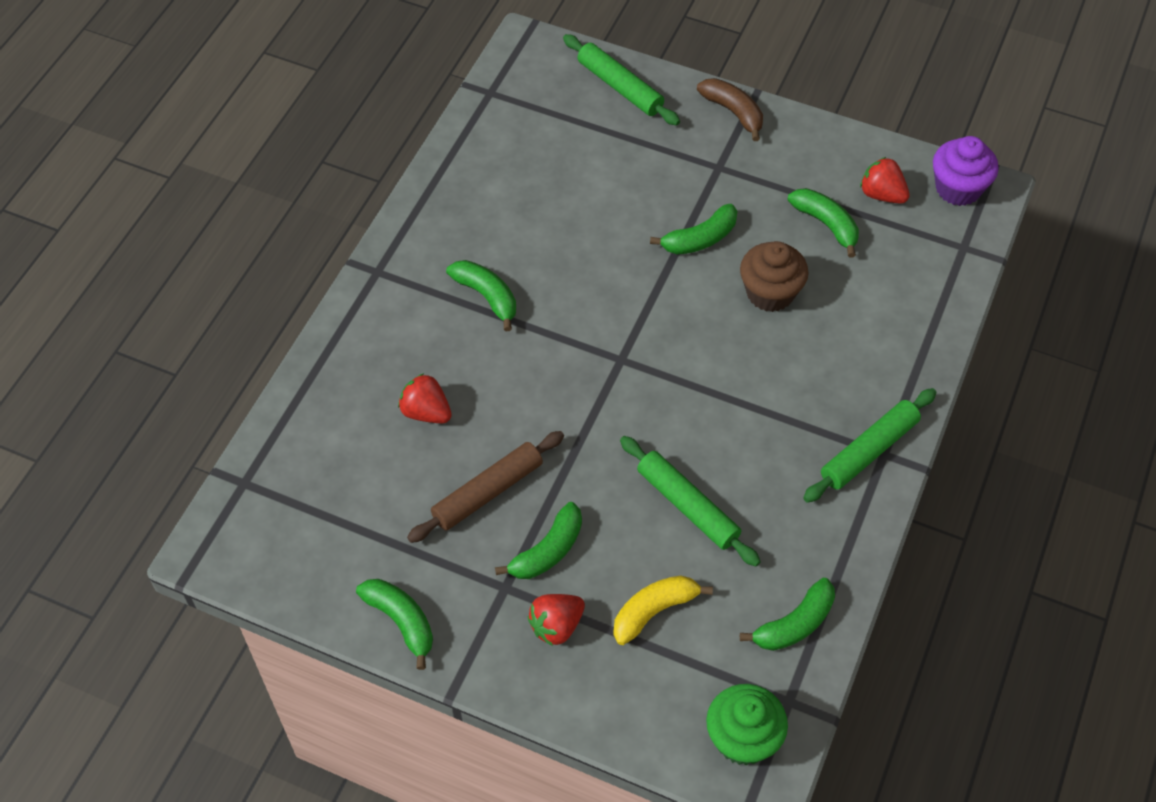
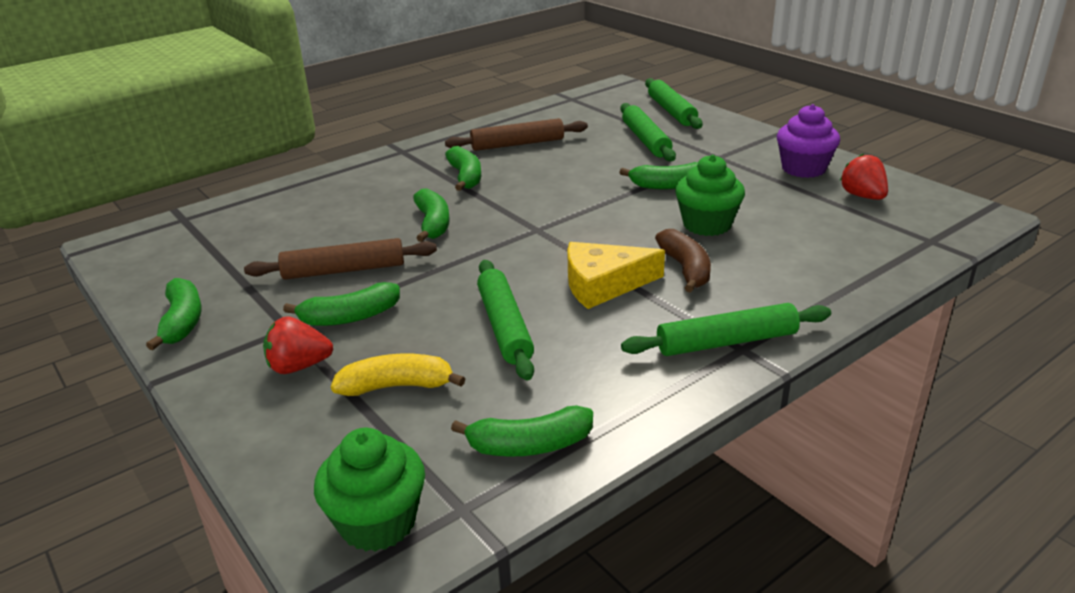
camera: 30 degrees right, 25 degrees down
red strawberry [398,373,452,423] -> none
brown banana [697,78,763,141] -> brown banana moved to [655,229,711,293]
brown cupcake [740,241,809,312] -> green cupcake [675,155,745,236]
green banana [788,188,859,258] -> green banana moved to [413,188,450,242]
purple cupcake [933,136,999,206] -> purple cupcake moved to [777,104,840,178]
none -> brown rolling pin [445,118,588,151]
none -> yellow cheese [567,242,665,309]
none -> green rolling pin [620,103,676,161]

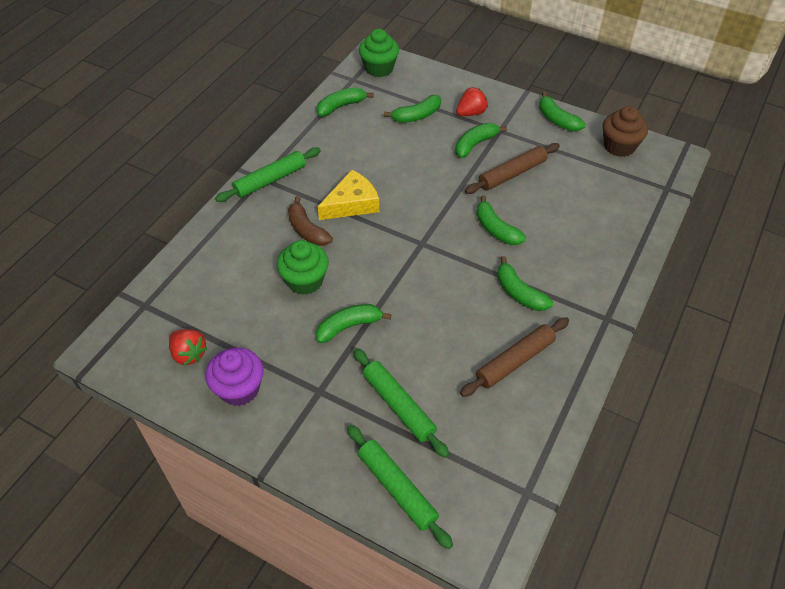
camera: 155 degrees right, 20 degrees up
yellow banana [331,353,465,396] -> green banana [384,95,441,123]
green rolling pin [477,260,534,380] -> none
none -> brown cupcake [603,106,648,157]

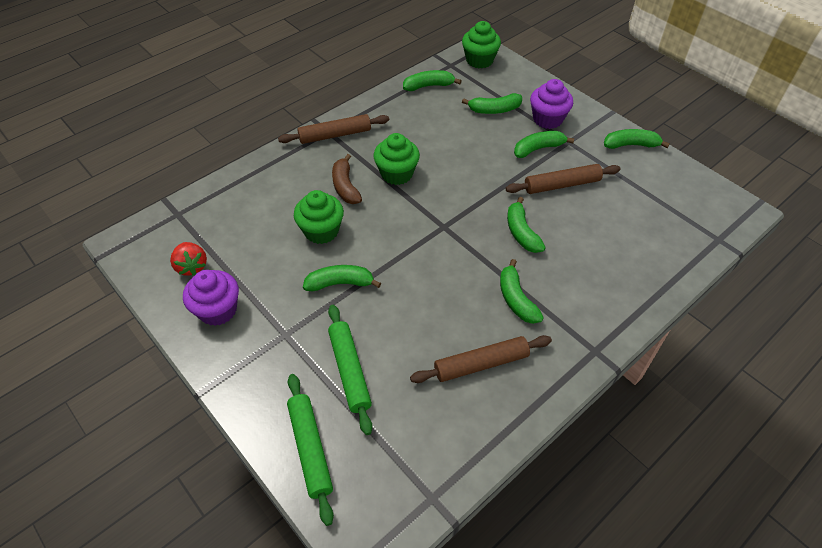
camera: 20 degrees right, 0 degrees up
green rolling pin [215,147,321,202] -> brown rolling pin [278,114,389,144]
yellow cheese [318,170,379,220] -> green cupcake [373,133,420,185]
red strawberry [456,87,488,116] -> purple cupcake [530,79,573,129]
green banana [539,92,586,131] -> green banana turned 105 degrees clockwise [604,129,670,149]
brown cupcake [603,106,648,157] -> none

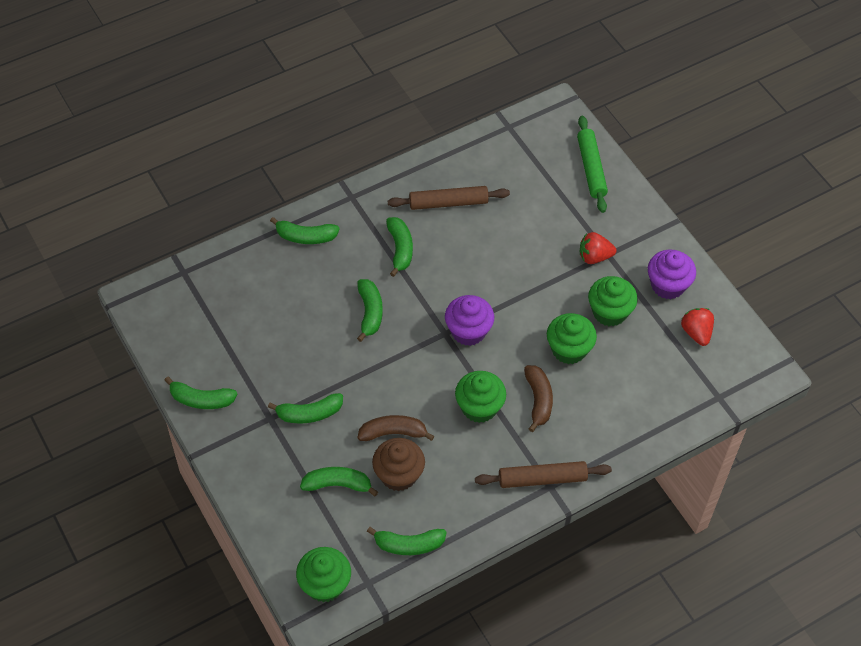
camera: 170 degrees left, 5 degrees up
green banana [303,265,381,291] -> green banana moved to [270,217,340,244]
green rolling pin [328,305,372,435] -> none
brown rolling pin [506,164,620,194] -> none
purple cupcake [530,79,573,129] -> purple cupcake moved to [445,295,494,346]
none -> brown banana [358,415,434,441]
none -> brown cupcake [372,438,425,491]
none -> red strawberry [580,232,617,264]
none -> green cupcake [588,276,638,327]

